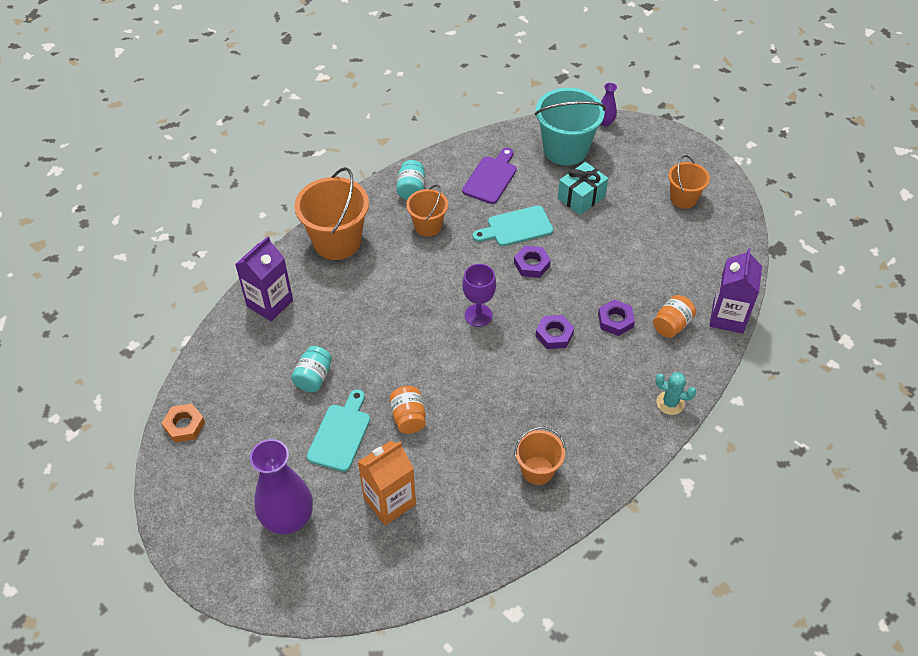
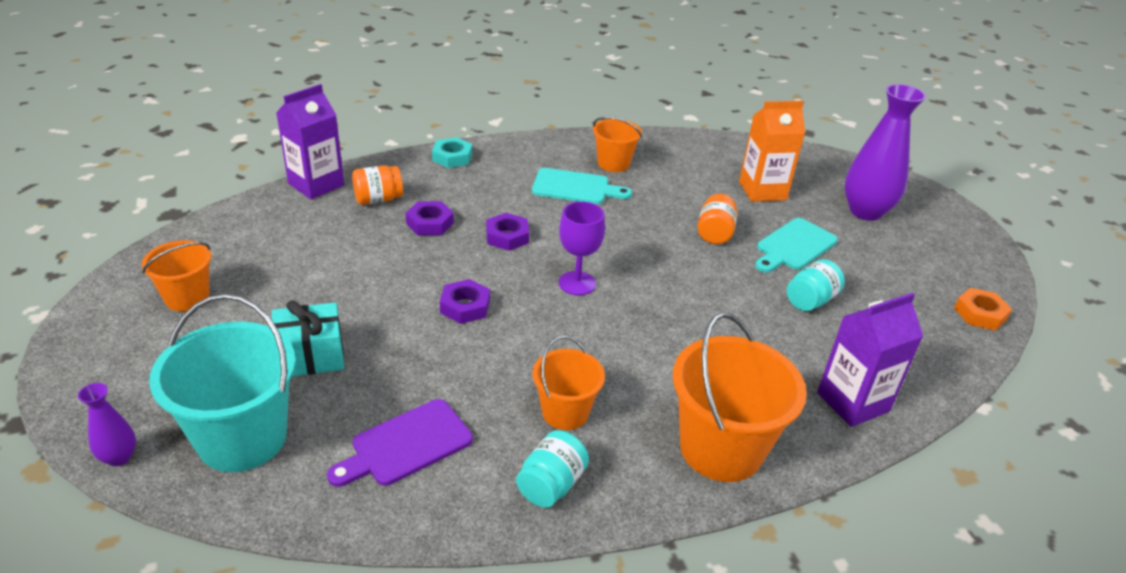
camera: 155 degrees left, 15 degrees down
turquoise cutting board [472,206,553,246] -> turquoise cutting board moved to [532,168,632,204]
turquoise cactus [655,372,697,415] -> turquoise nut [432,137,472,168]

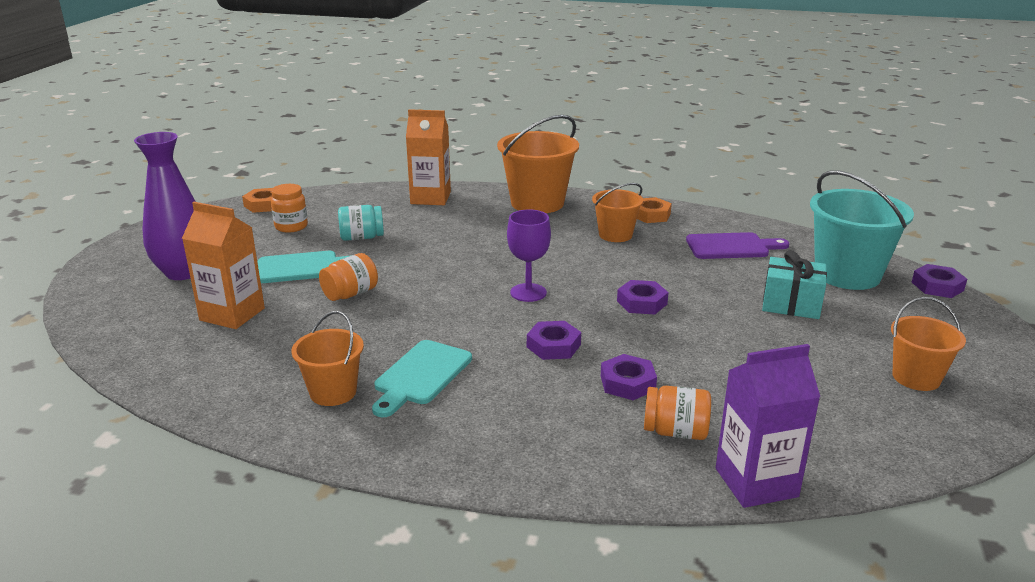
camera: 145 degrees left, 10 degrees down
purple vase [78,383,136,466] -> purple nut [912,264,967,298]
turquoise nut [432,137,472,168] -> none
turquoise jar [516,430,589,508] -> orange nut [637,197,672,223]
turquoise cutting board [532,168,632,204] -> turquoise cutting board turned 105 degrees counterclockwise [372,340,472,417]
purple carton [817,293,923,427] -> orange carton [406,109,451,205]
none -> orange jar [271,184,308,233]

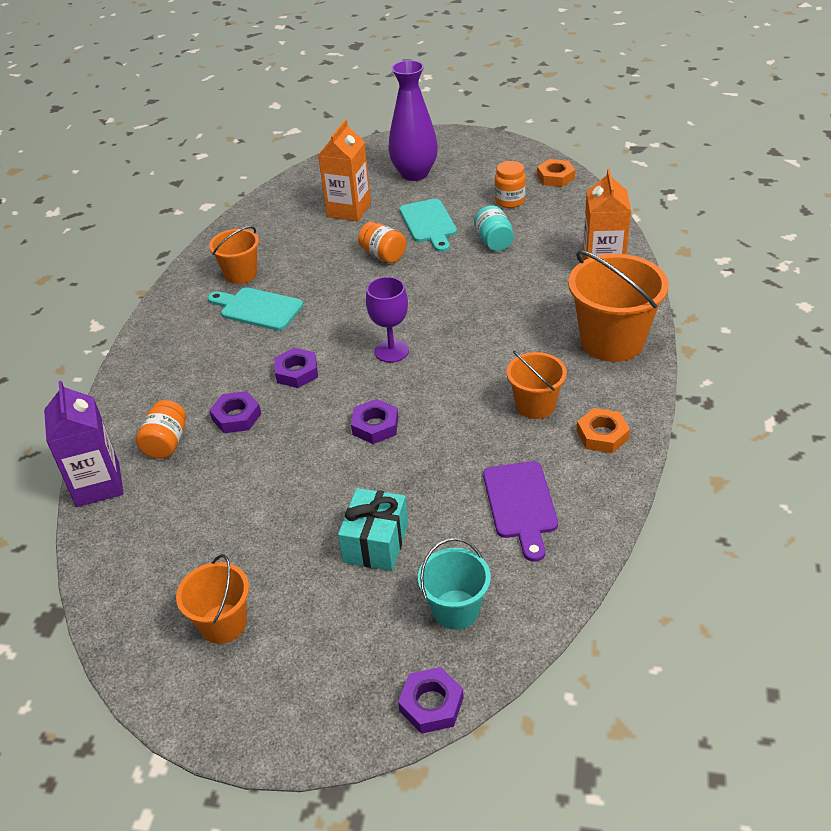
camera: 90 degrees right, 15 degrees up
turquoise bucket [810,170,914,290] -> turquoise bucket [418,538,491,630], size x0.58

